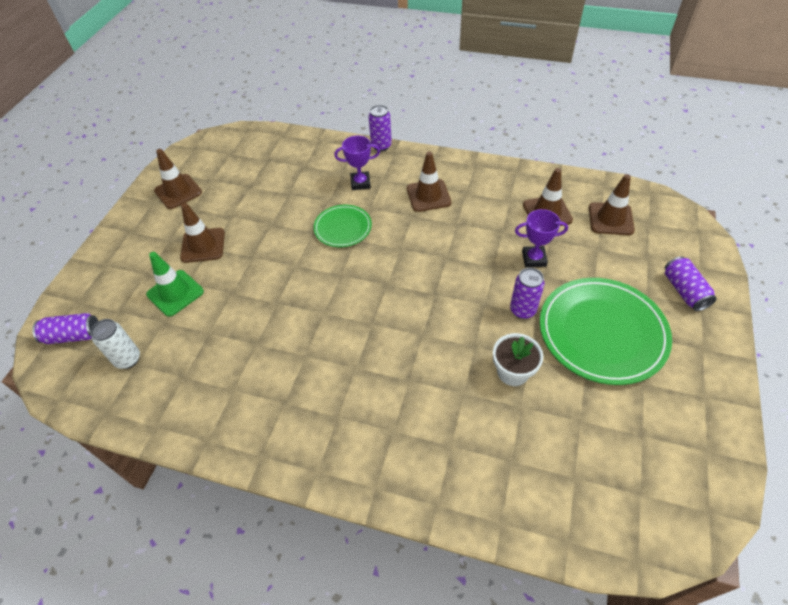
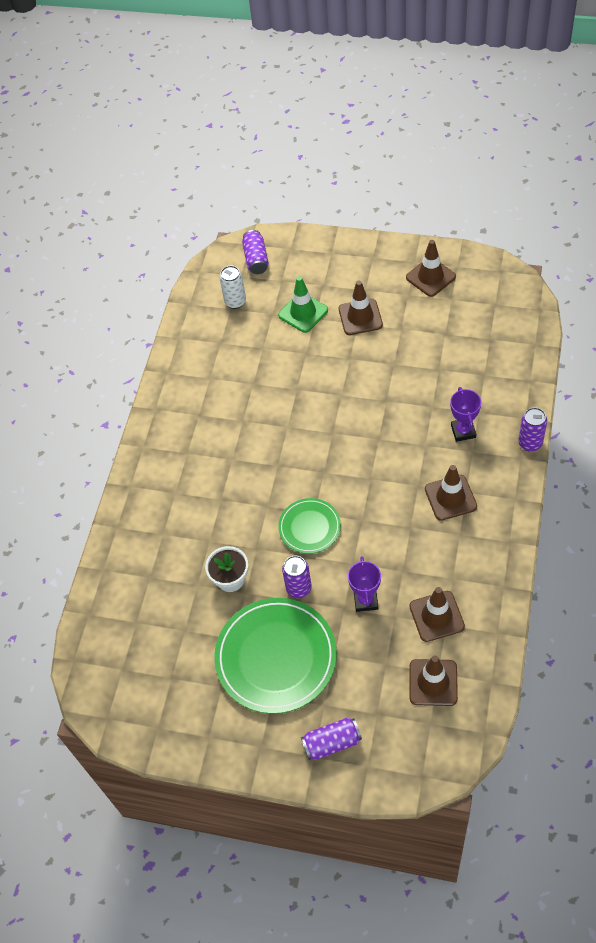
camera: 90 degrees right, 5 degrees up
green plate [313,205,372,247] -> green plate moved to [278,498,341,554]

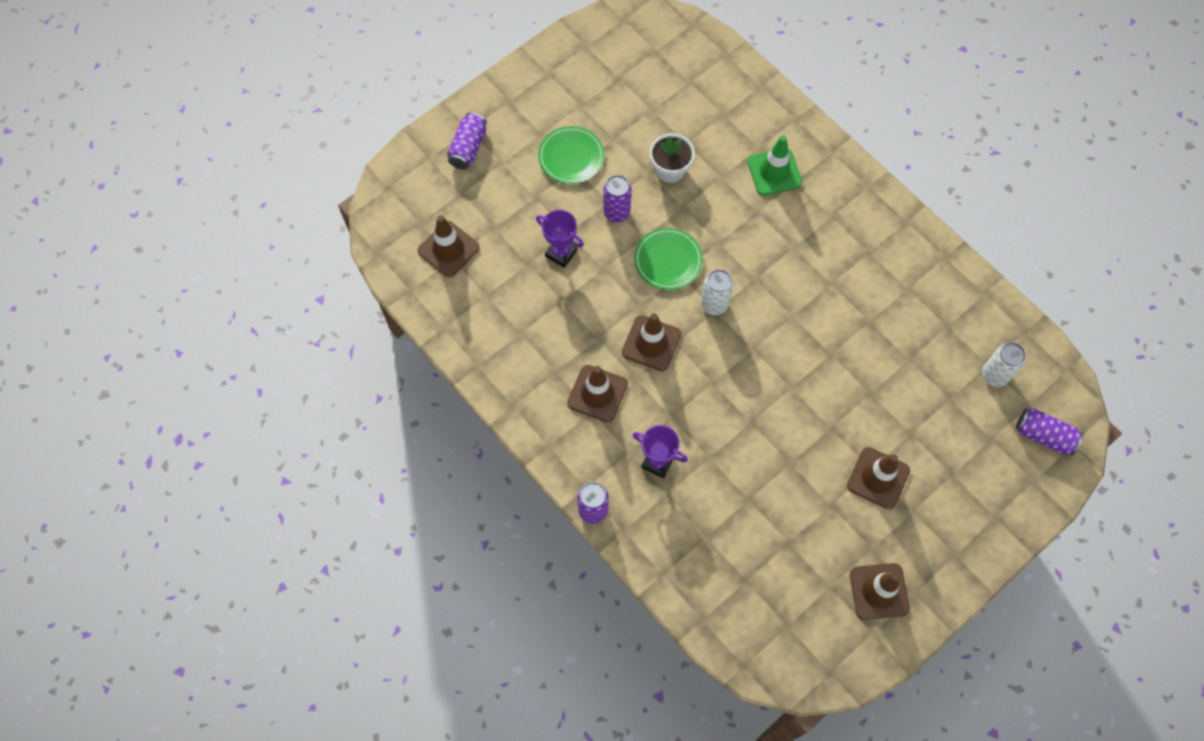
camera: 120 degrees right, 10 degrees up
green plate [214,598,337,714] -> green plate [538,126,604,184], size x0.54
green traffic cone [278,276,328,333] -> green traffic cone moved to [747,135,802,196]
brown traffic cone [409,587,465,642] -> brown traffic cone moved to [622,313,681,371]
none -> white can [701,269,733,315]

